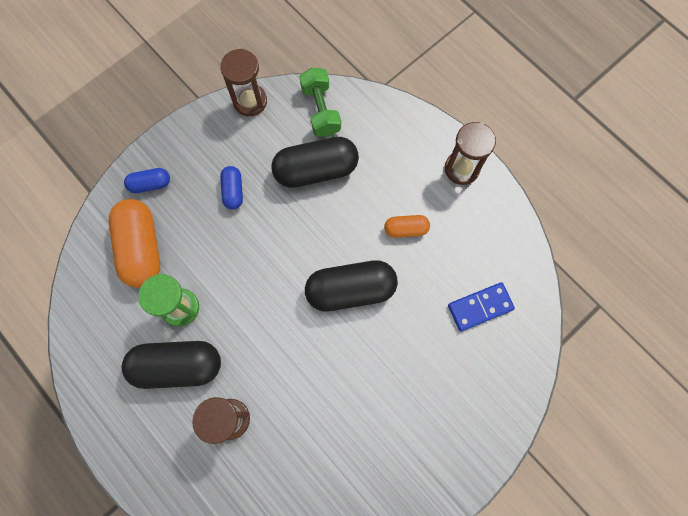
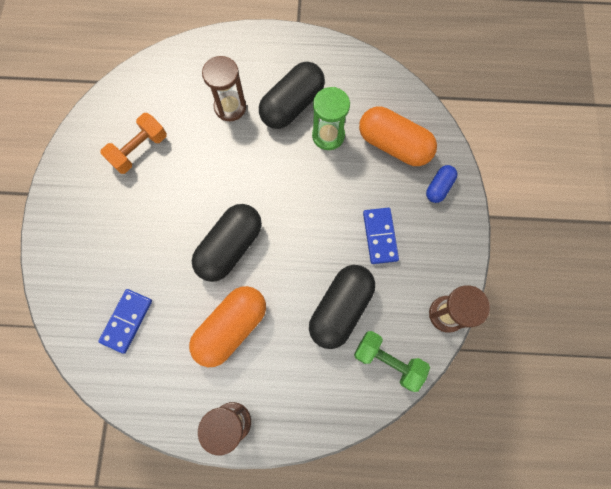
camera: 135 degrees right, 0 degrees up
blue capsule [220,166,243,210] -> blue domino [363,208,399,264]
orange capsule [384,215,430,238] -> orange capsule [189,286,266,367], size x1.95
none -> orange dumbbell [100,113,167,174]

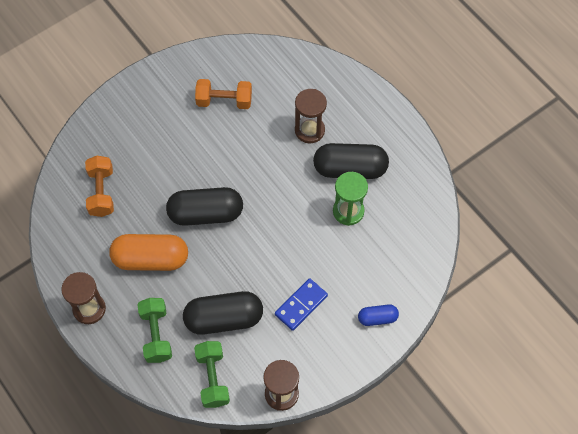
camera: 50 degrees right, 10 degrees down
blue domino [98,289,152,354] -> orange dumbbell [85,156,114,217]
orange capsule [359,107,437,166] -> none
none -> green dumbbell [137,298,172,363]

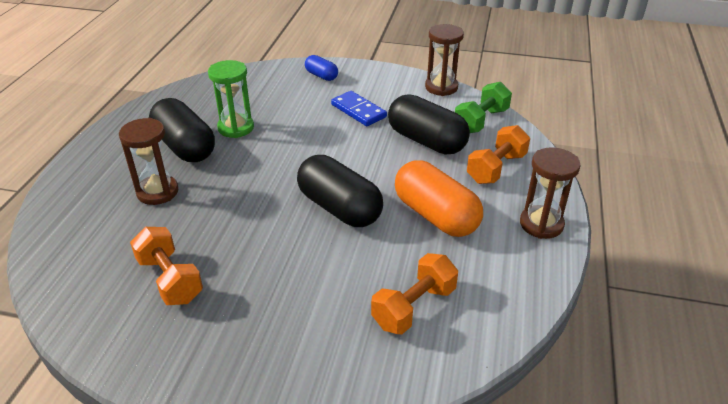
camera: 130 degrees left, 25 degrees down
green dumbbell [137,298,172,363] -> orange dumbbell [467,125,530,184]
blue domino [275,278,328,331] -> blue domino turned 45 degrees clockwise [331,91,387,126]

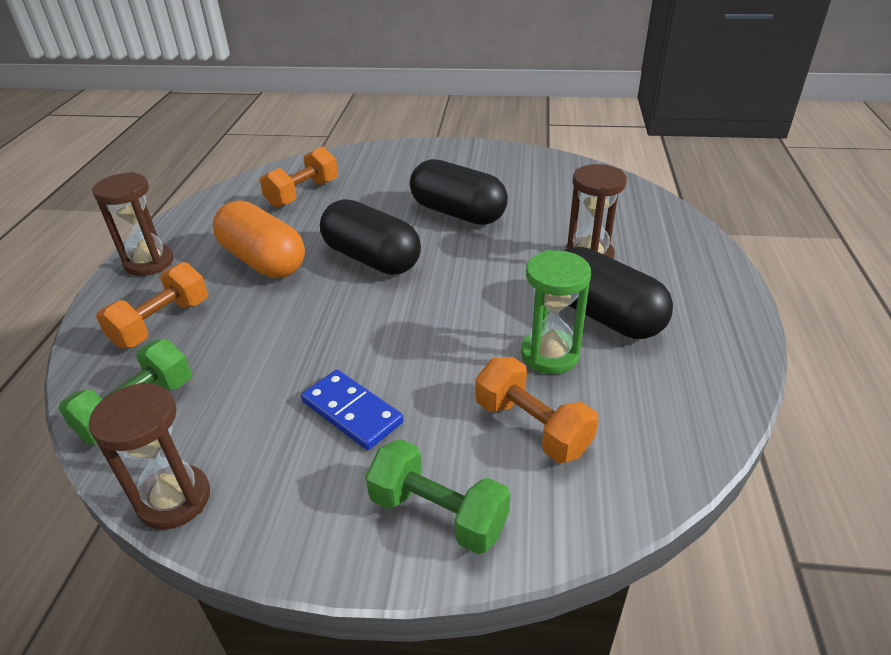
camera: 175 degrees right, 0 degrees up
orange dumbbell [130,227,203,305] -> orange dumbbell moved to [476,357,599,463]
blue capsule [305,55,338,81] -> green dumbbell [365,439,511,554]
black capsule [388,94,470,154] -> black capsule moved to [410,159,508,225]

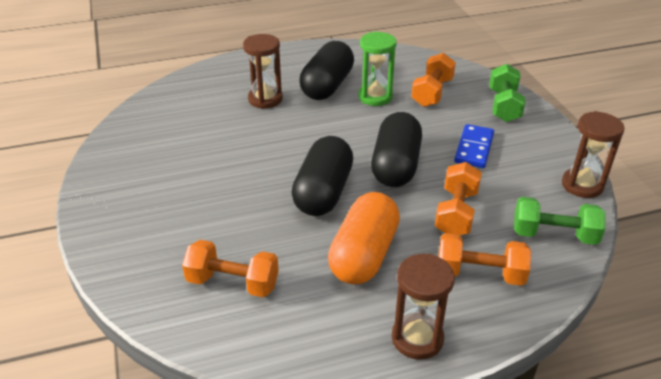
camera: 115 degrees left, 0 degrees up
black capsule [410,159,508,225] -> black capsule moved to [371,112,422,187]
none -> orange dumbbell [435,162,482,235]

